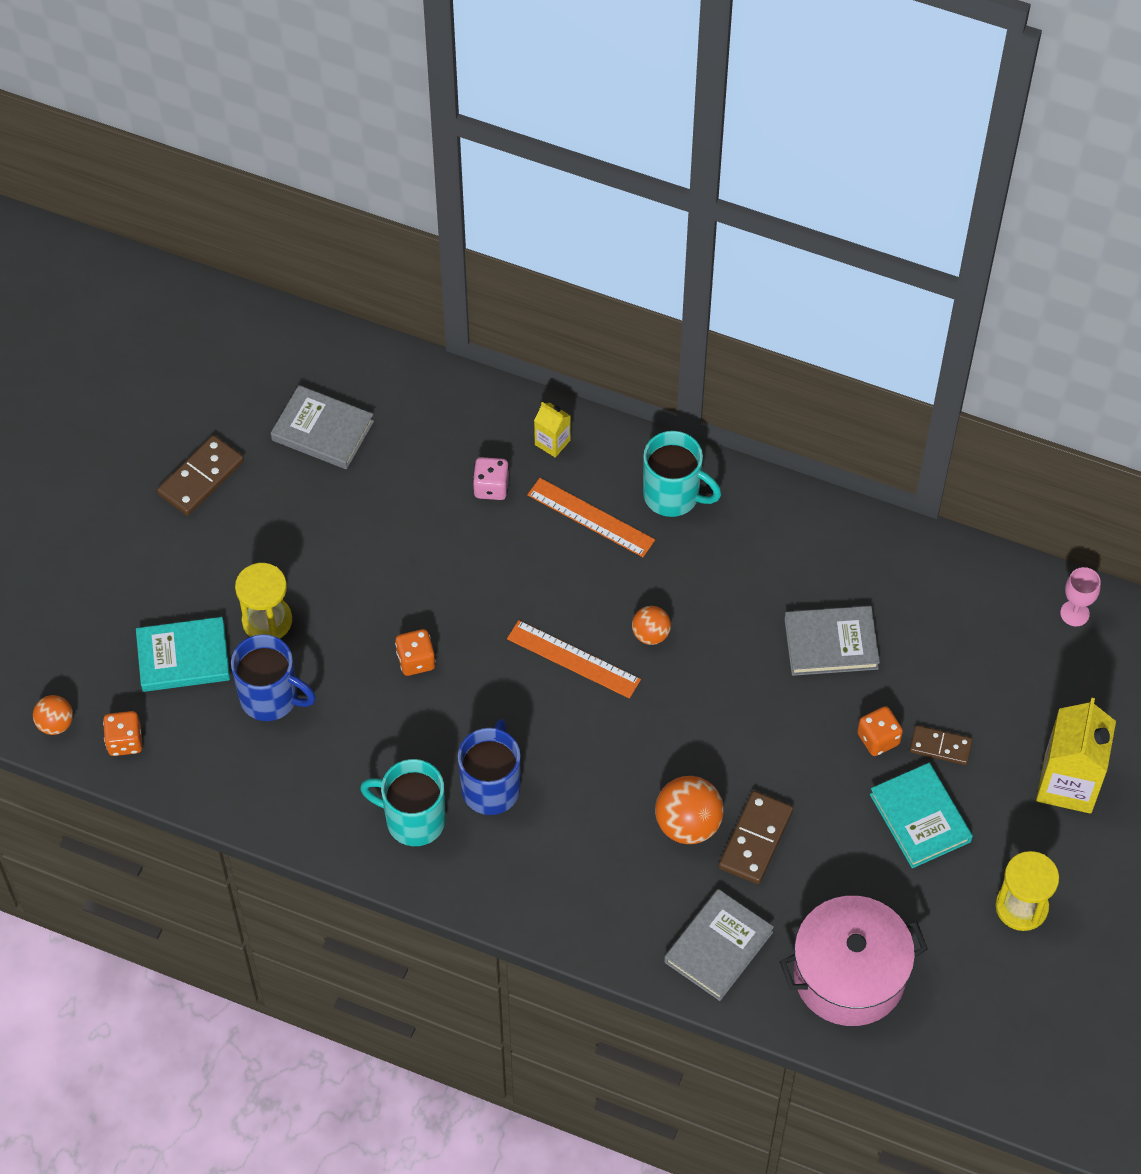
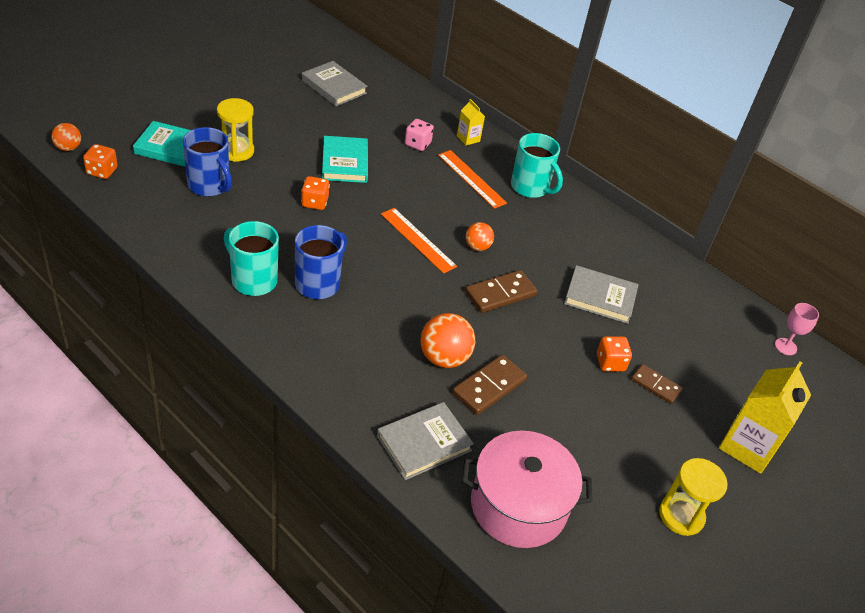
camera: 15 degrees right, 15 degrees down
brown domino [157,435,244,516] -> brown domino moved to [465,270,537,313]
turquoise book [870,763,973,868] -> turquoise book moved to [322,136,368,183]

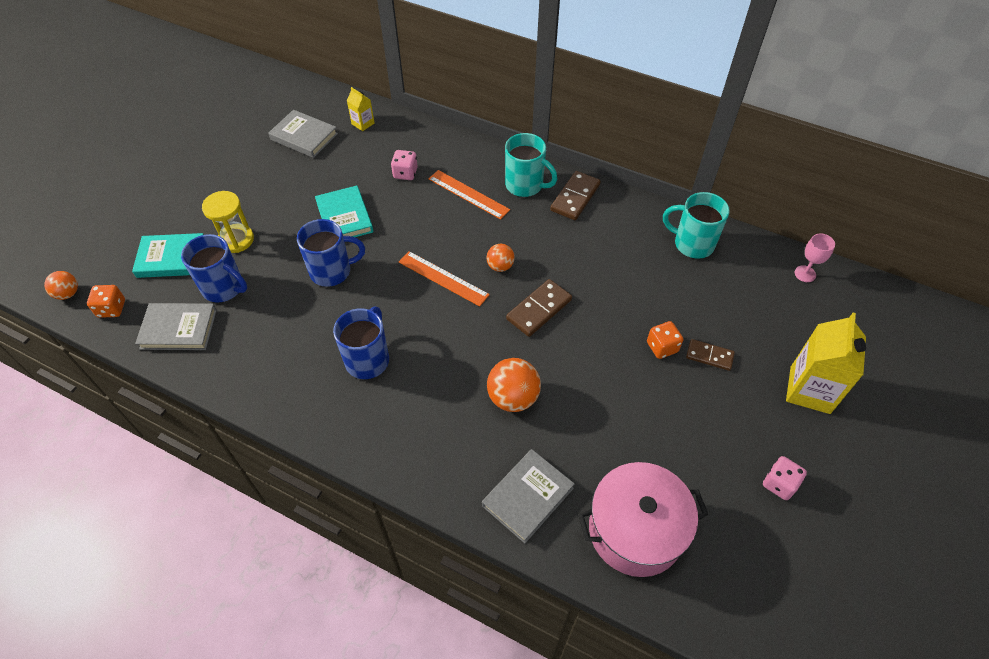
camera: 10 degrees left, 10 degrees up
turquoise mug [224,221,279,296] -> turquoise mug moved to [663,192,730,259]
orange dice [301,176,330,210] -> blue mug [297,219,365,287]
brown domino [452,355,527,415] -> brown domino moved to [550,171,601,220]
yellow carton [457,99,485,146] -> yellow carton moved to [347,87,374,131]
grey book [564,265,639,324] -> grey book moved to [135,303,217,350]
yellow hourglass [659,458,728,536] -> pink dice [763,456,807,500]

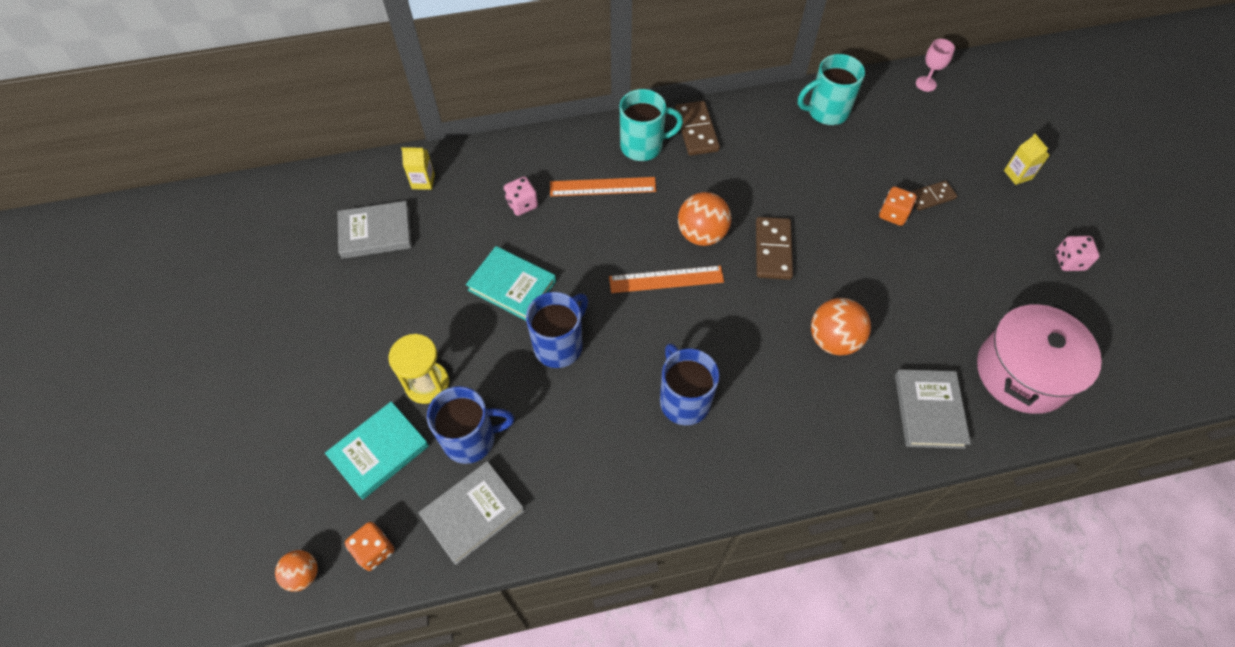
camera: 40 degrees left, 5 degrees up
orange ball [487,244,515,272] -> orange ball [678,192,731,246], size x1.68
yellow carton [786,313,866,414] -> yellow carton [1004,134,1050,185], size x0.49

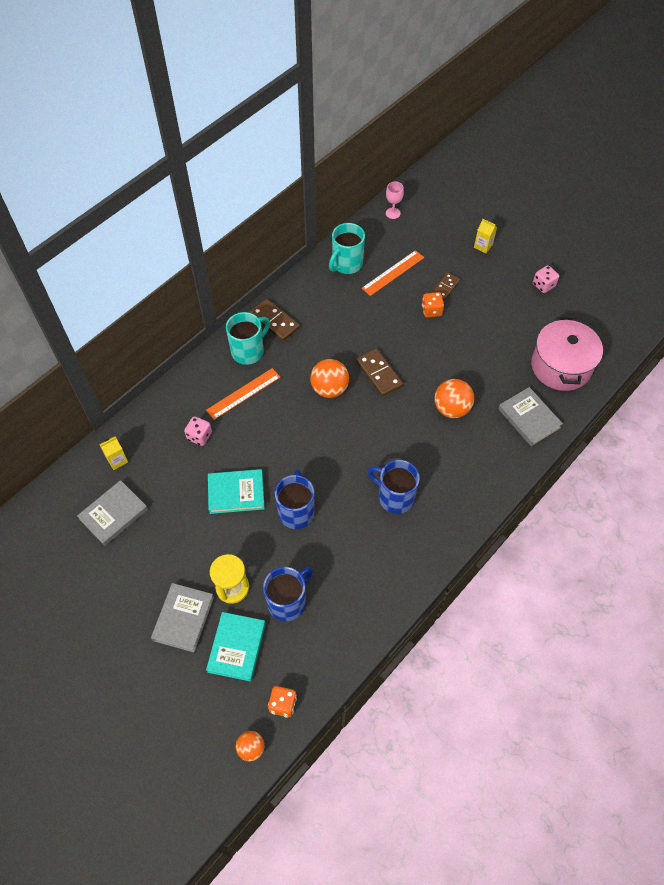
camera: 35 degrees left, 0 degrees up
grey book [418,461,525,565] -> grey book moved to [151,583,214,652]
orange ruler [609,266,724,293] -> orange ruler moved to [362,250,424,296]

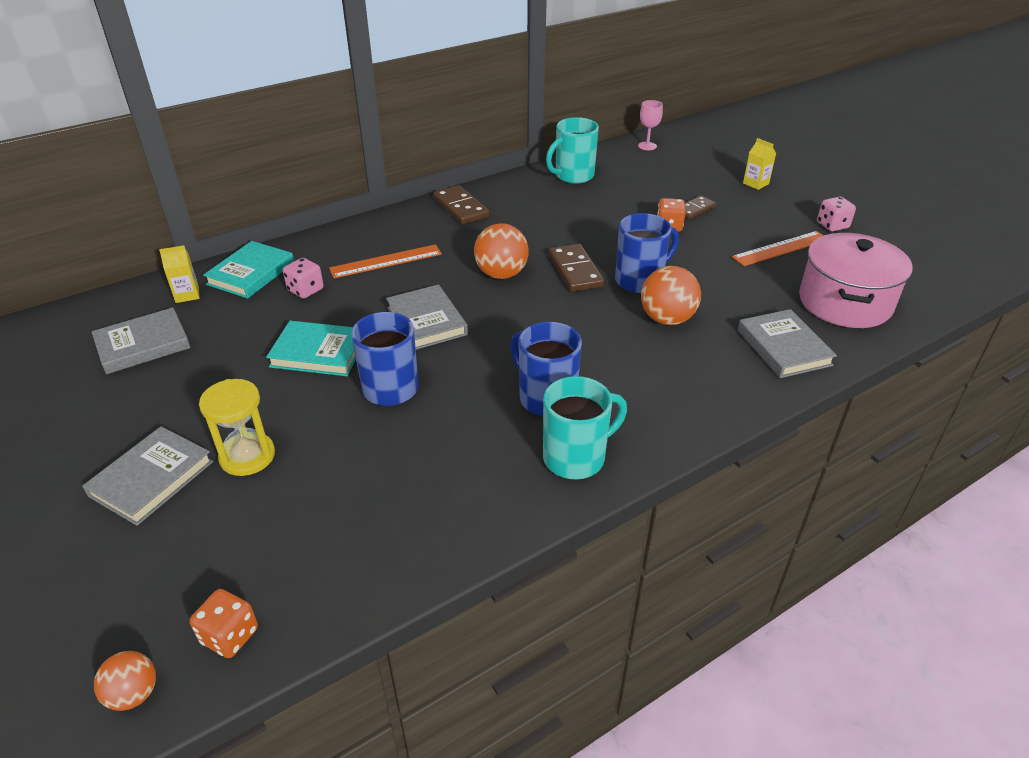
camera: 15 degrees right, 20 degrees down
turquoise book [206,612,266,682] -> turquoise book moved to [203,241,294,299]
turquoise mug [226,312,270,365] -> turquoise mug moved to [543,376,627,479]
blue mug [263,567,313,621] -> blue mug moved to [615,213,679,293]
orange ruler [362,250,424,296] -> orange ruler moved to [732,231,824,266]
none -> grey book [386,284,468,350]

